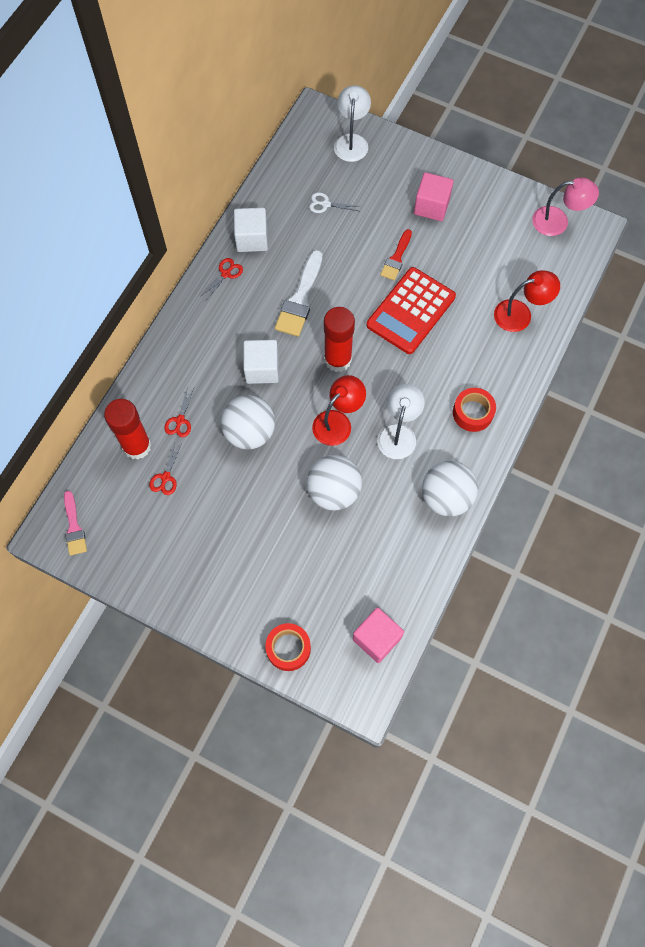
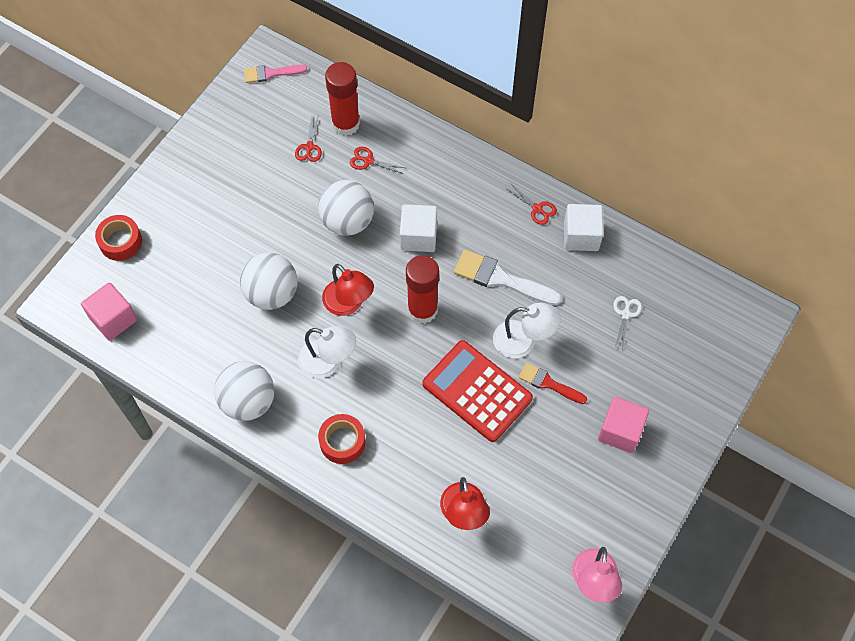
camera: 95 degrees right, 5 degrees down
red scissors [149,442,182,495] -> red scissors turned 105 degrees counterclockwise [295,114,322,162]
white lamp [334,85,371,162] -> white lamp moved to [493,303,561,358]

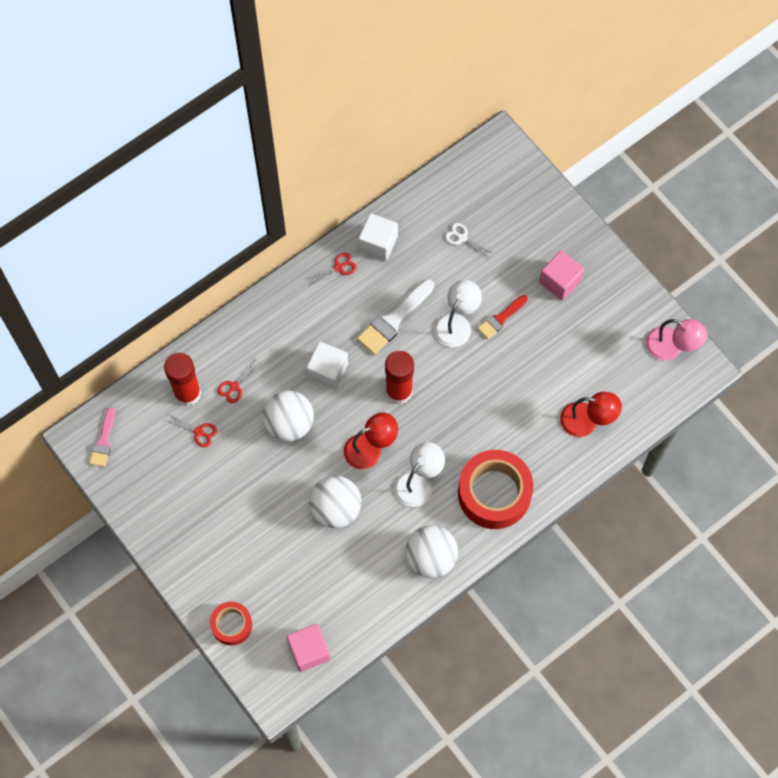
camera: 70 degrees left, 5 degrees up
red tape [318,414,366,464] -> red tape [458,450,533,529], size x1.84
red calculator [422,340,533,442] -> none

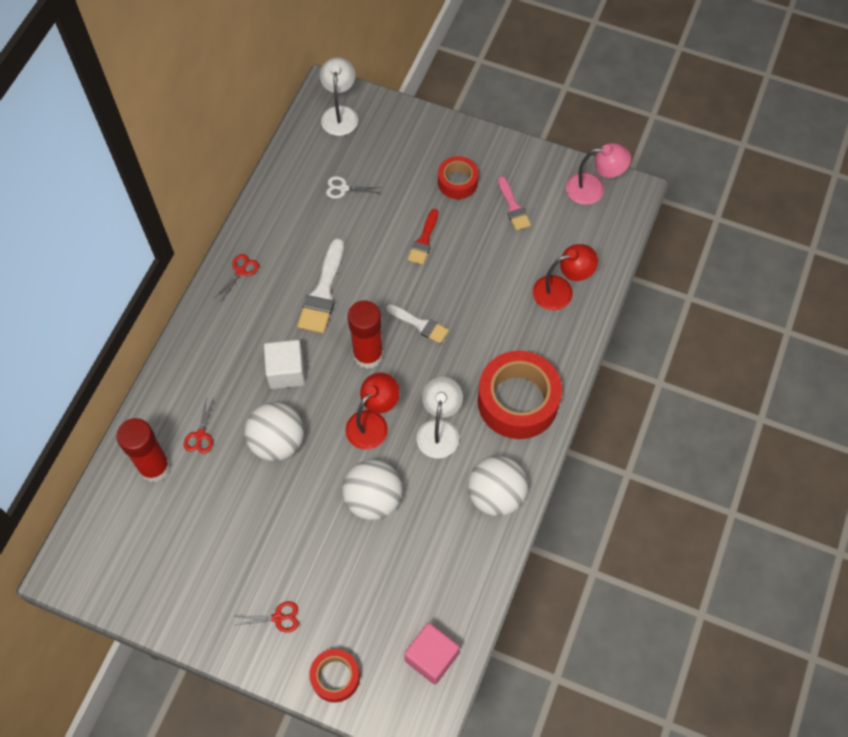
camera: 30 degrees left, 5 degrees down
pink brush [89,407,115,467] -> pink brush moved to [498,176,531,231]
red scissors [166,414,217,447] -> red scissors moved to [233,601,299,633]
white cube [358,213,398,261] -> none
white lamp [434,280,482,347] -> white lamp moved to [320,57,358,136]
pink cube [539,250,584,300] -> red tape [438,156,479,199]
none -> white brush [386,304,449,344]

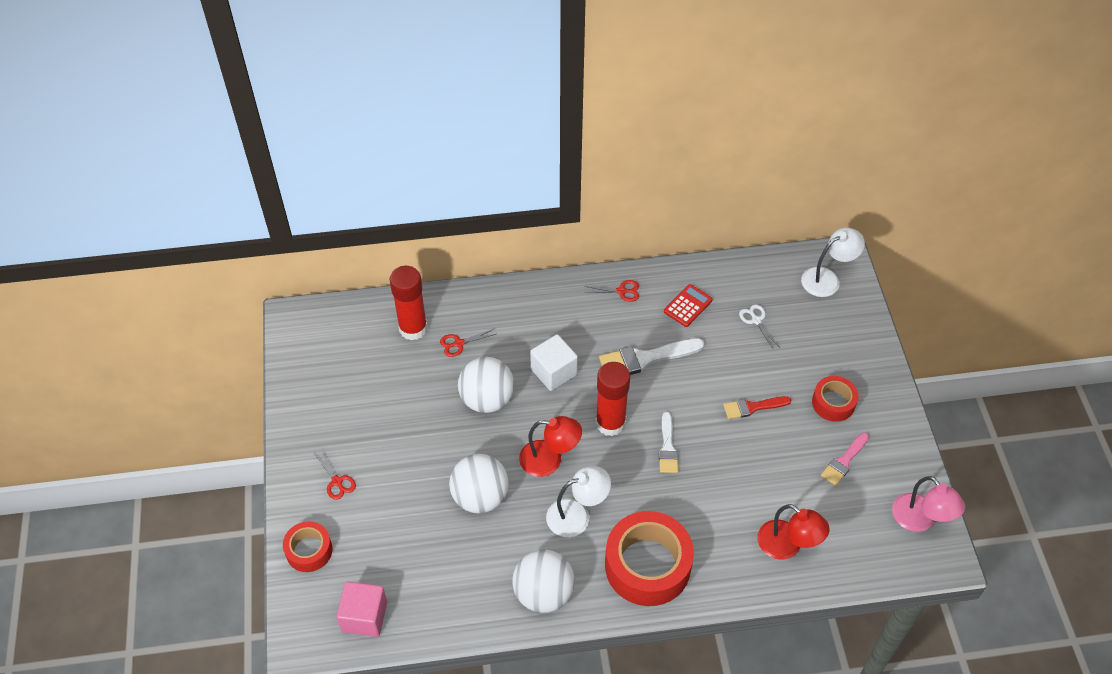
camera: 60 degrees right, 10 degrees down
none -> red calculator [664,284,713,327]

